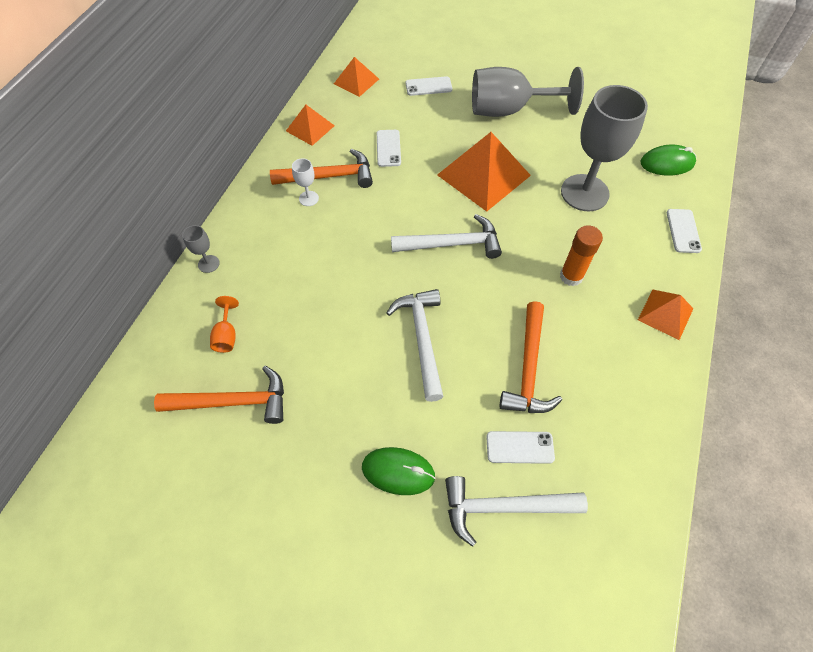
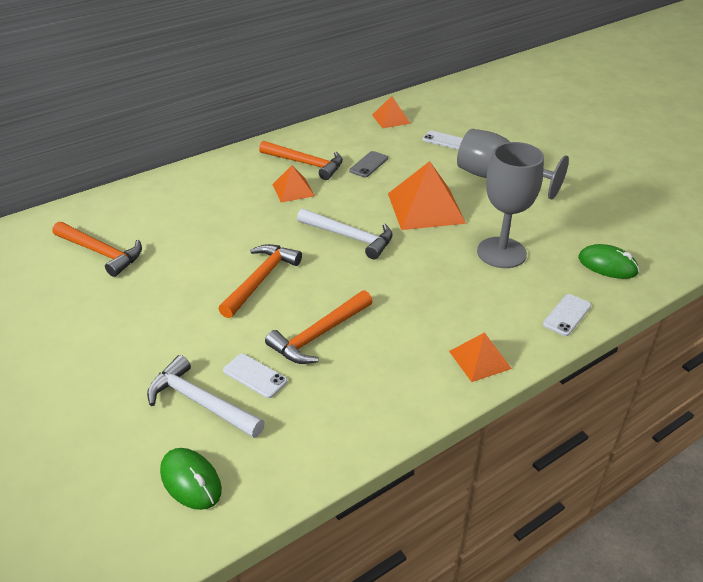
camera: 35 degrees right, 20 degrees down
grey goblet [182,225,220,273] -> none
orange goblet [210,296,239,353] -> none
orange pyramid [286,105,335,146] -> orange pyramid moved to [272,165,315,203]
white goblet [292,158,319,206] -> none
green mouse [362,447,436,495] -> green mouse moved to [160,448,222,510]
white phone [377,130,401,167] -> grey phone [349,151,388,177]
white hammer [386,289,444,402] -> orange hammer [218,244,302,318]
orange glue stick [560,225,603,286] -> none

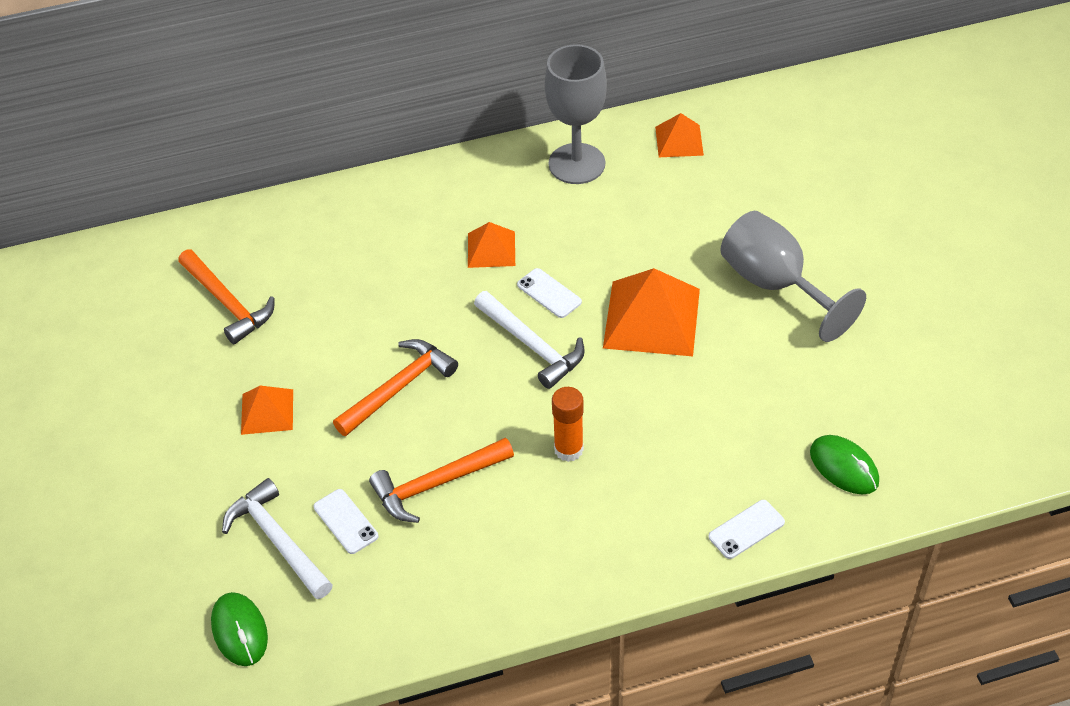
camera: 20 degrees right, 10 degrees up
orange hammer [259,141,343,180] -> none
grey phone [349,151,388,177] -> none
white phone [422,130,463,150] -> white phone moved to [517,268,582,318]
orange pyramid [449,332,512,382] -> orange pyramid moved to [241,386,293,435]
grey goblet [477,142,544,268] -> grey goblet moved to [545,44,607,184]
none -> orange glue stick [552,387,584,462]

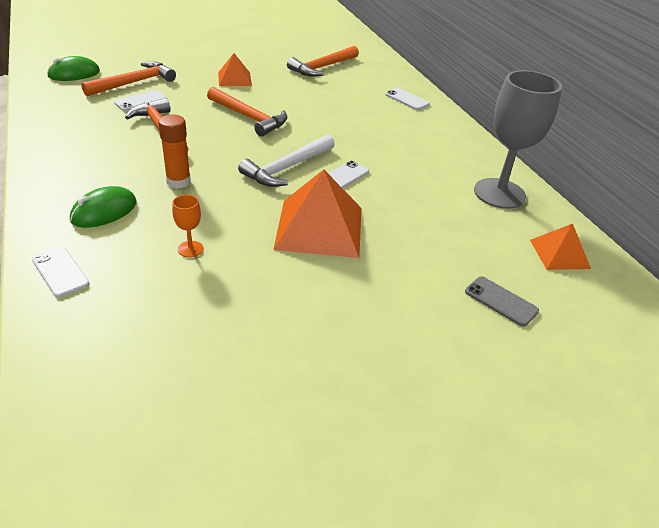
camera: 80 degrees right, 10 degrees down
white hammer [222,478,333,599] -> orange hammer [81,61,176,96]
orange pyramid [468,222,515,268] -> none
grey goblet [720,211,866,342] -> none
green mouse [810,435,879,494] -> green mouse moved to [70,186,137,228]
none -> orange goblet [172,195,204,258]
none -> white phone [385,88,430,110]
none -> grey phone [465,276,539,327]

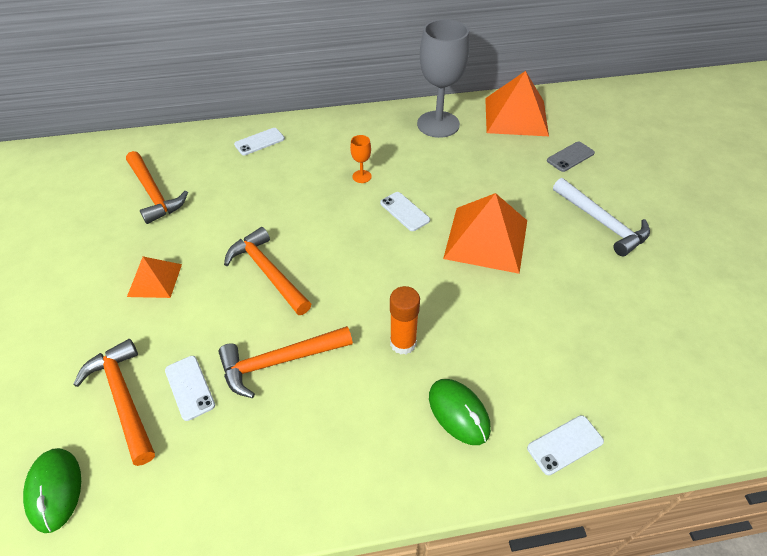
camera: 75 degrees left, 10 degrees up
orange goblet [172,195,204,258] -> orange goblet moved to [350,135,372,183]
orange hammer [207,87,287,137] -> orange hammer turned 90 degrees counterclockwise [224,227,311,315]
white hammer [238,135,335,187] -> white hammer moved to [553,178,650,256]
orange pyramid [530,224,591,270] -> orange pyramid [485,71,549,136], size x1.80

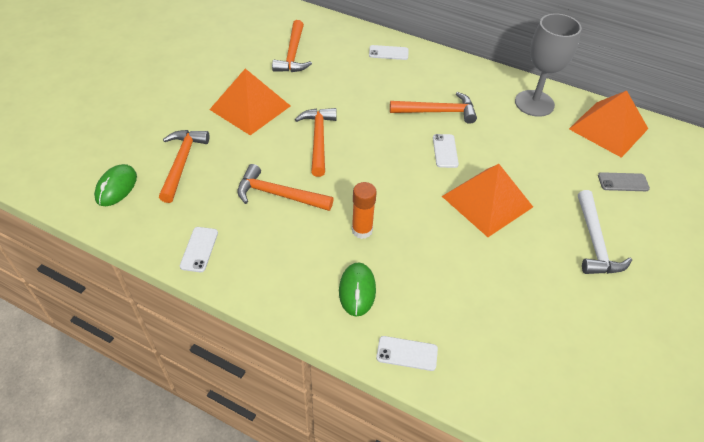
camera: 35 degrees right, 0 degrees up
orange pyramid [127,256,182,298] -> orange pyramid [209,68,290,135], size x1.80
white phone [165,356,215,421] -> white phone moved to [180,227,218,272]
orange goblet [350,135,372,183] -> orange hammer [390,92,477,124]

